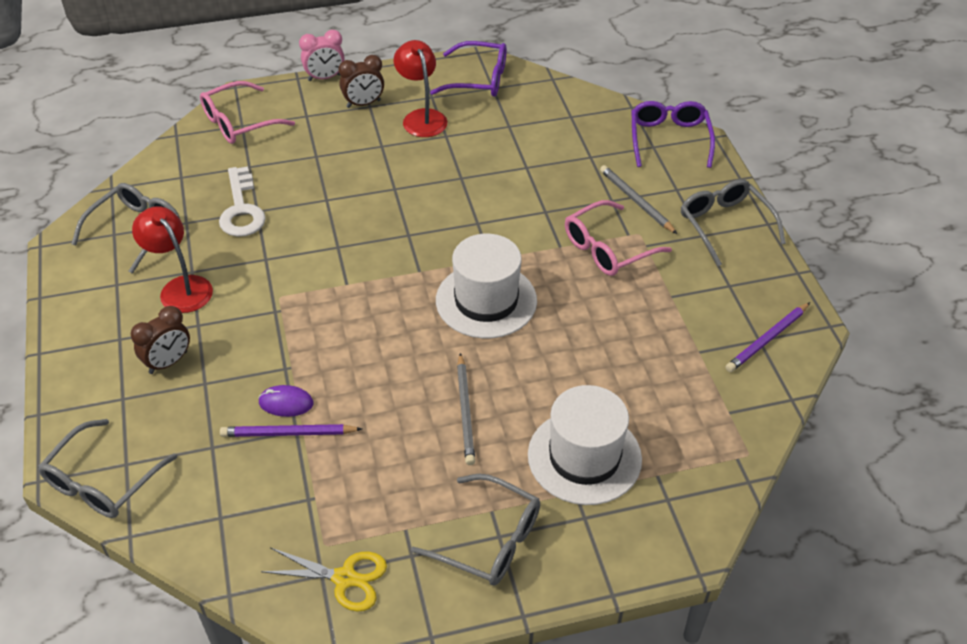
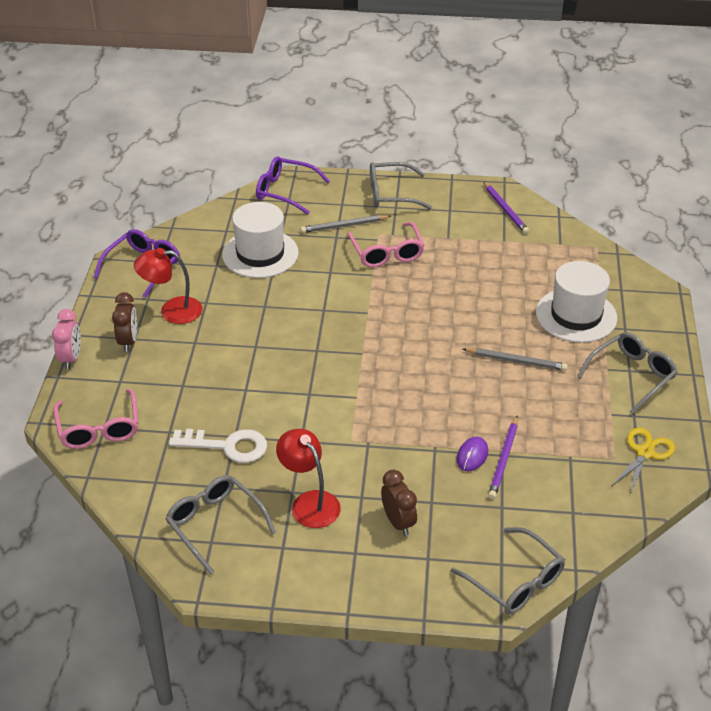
camera: 70 degrees left, 5 degrees down
red lamp [132,206,213,313] -> red lamp turned 75 degrees clockwise [276,429,341,528]
white hat [436,234,537,338] -> white hat moved to [222,202,299,278]

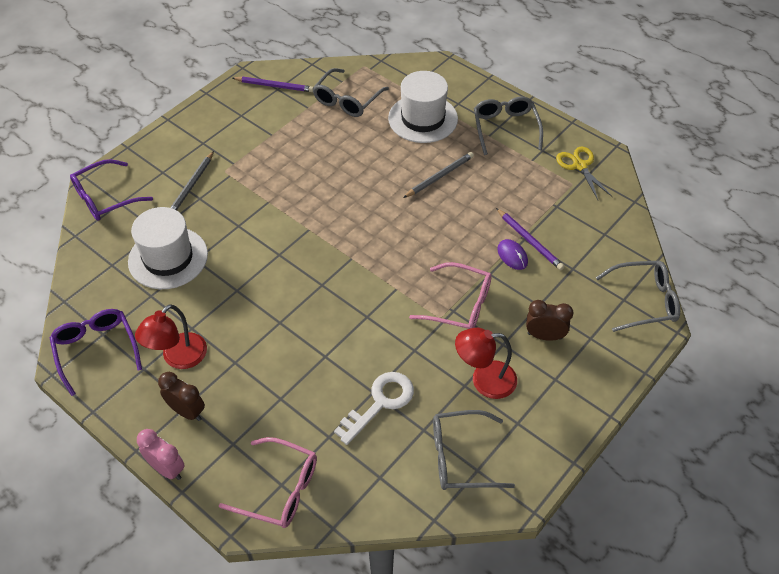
camera: 55 degrees left, 10 degrees up
pink glasses [347,222,425,268] -> pink glasses moved to [409,262,492,329]
grey glasses [370,162,432,209] -> grey glasses moved to [312,68,389,117]

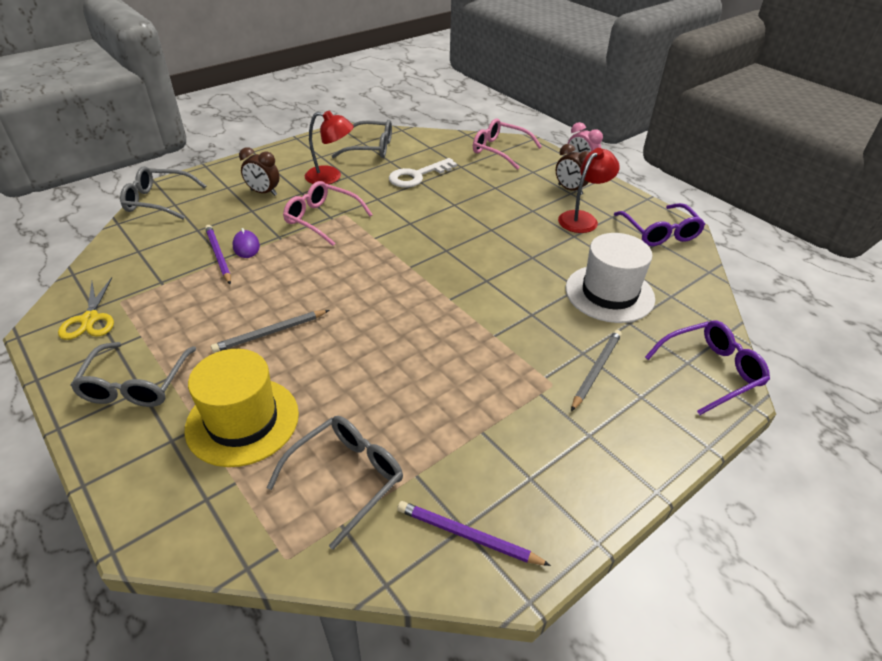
camera: 170 degrees left, 10 degrees down
white hat [388,71,458,143] -> yellow hat [185,349,299,467]

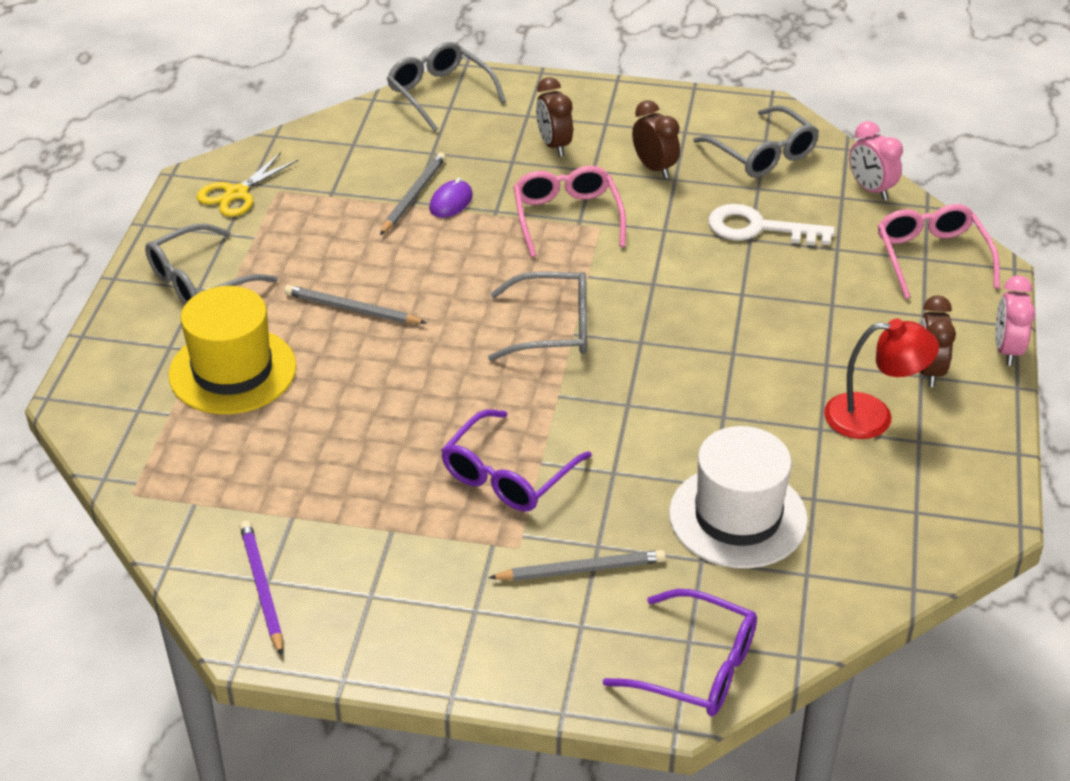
camera: 50 degrees right, 0 degrees up
purple pencil [205,225,231,285] -> grey pencil [380,152,446,235]
grey glasses [266,416,403,550] -> grey glasses moved to [488,272,587,361]
red lamp [305,111,354,184] -> brown clock [632,100,680,179]
purple glasses [614,203,705,246] -> purple glasses moved to [441,409,592,512]
none -> pink clock [849,121,903,200]

